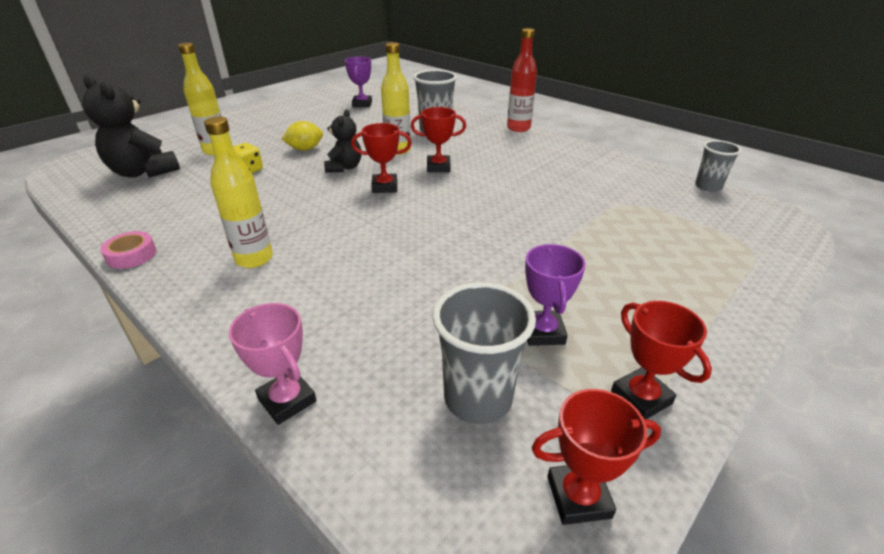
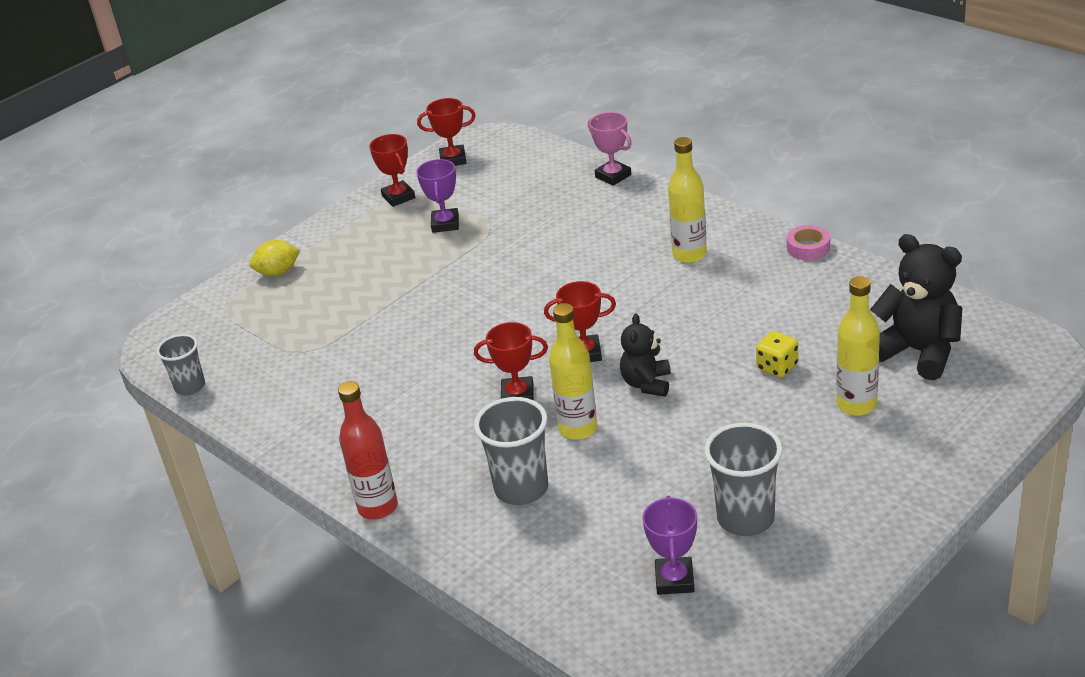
camera: 175 degrees left, 0 degrees up
yellow lemon [282,121,323,151] -> yellow lemon moved to [250,240,300,276]
grey cup [432,282,536,424] -> grey cup moved to [704,423,783,536]

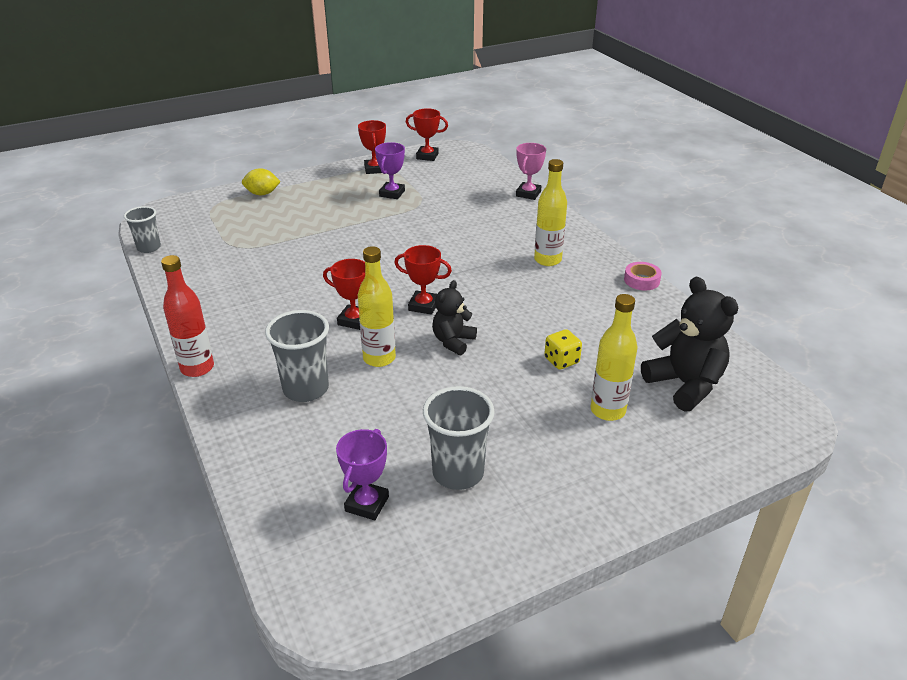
camera: 15 degrees right, 0 degrees up
pink trophy [588,112,632,186] -> pink trophy turned 45 degrees clockwise [516,143,546,200]

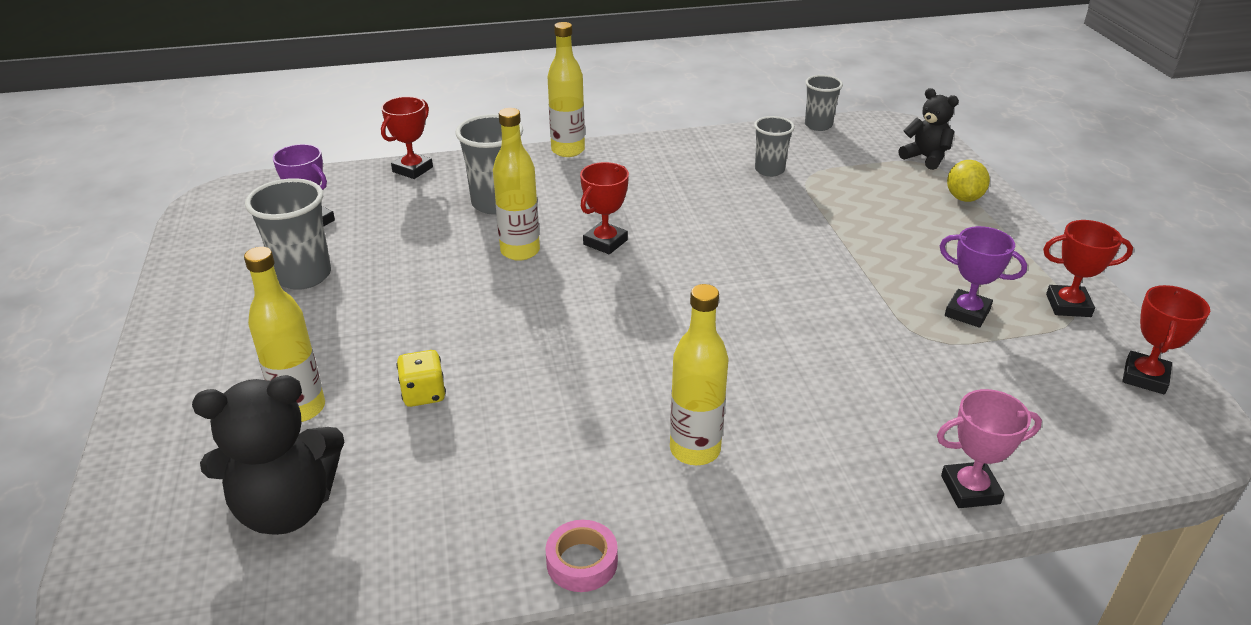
camera: 105 degrees right, 0 degrees up
red bottle [161,255,214,377] -> yellow bottle [548,22,585,157]
red trophy [395,245,452,315] -> red trophy moved to [381,97,433,179]
black teddy bear [432,280,477,355] -> black teddy bear moved to [898,88,959,170]
pink trophy [516,143,546,200] -> pink trophy turned 45 degrees counterclockwise [937,389,1042,508]
none -> grey cup [754,116,795,177]

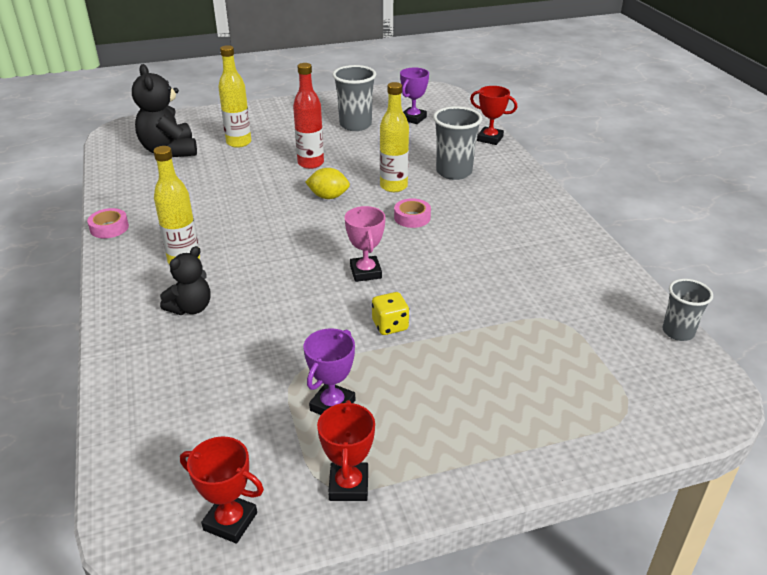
camera: 85 degrees right, 0 degrees up
yellow dice [397,350,446,407] -> yellow dice moved to [372,292,409,335]
yellow bottle [548,22,585,157] -> none
red trophy [580,162,629,254] -> pink tape [394,198,431,228]
grey cup [754,116,795,177] -> none
black teddy bear [898,88,959,170] -> black teddy bear moved to [160,246,211,315]
pink trophy [937,389,1042,508] -> pink trophy moved to [345,206,385,282]
yellow lemon [947,160,990,202] -> yellow lemon moved to [305,168,350,199]
none -> red bottle [293,63,324,169]

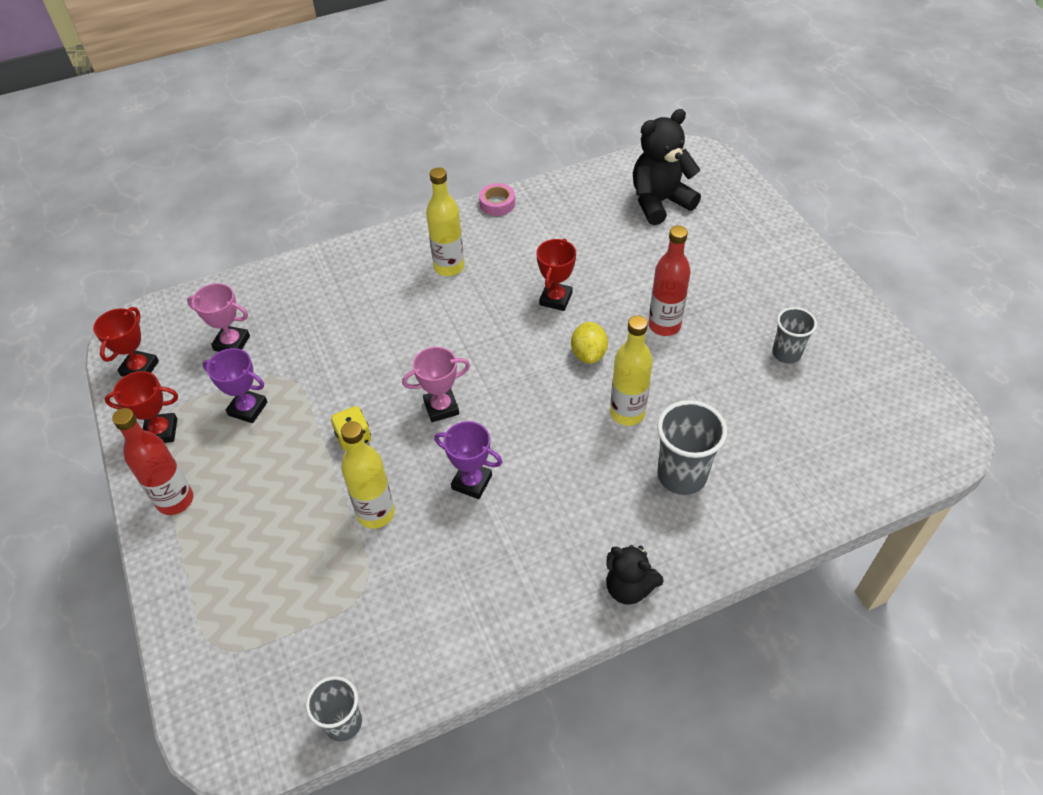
camera: 85 degrees right, 15 degrees up
black teddy bear [160,246,211,315] -> black teddy bear moved to [606,545,663,605]
yellow bottle [218,45,251,148] -> yellow bottle moved to [341,421,395,529]
grey cup [332,65,376,131] -> grey cup [772,307,817,364], size x0.64
pink tape [394,198,431,228] -> none
purple trophy [400,67,429,124] -> purple trophy moved to [434,421,502,499]
red trophy [470,86,517,145] -> red trophy moved to [537,238,576,311]
none -> red bottle [112,408,193,515]
none -> pink trophy [187,283,250,352]

